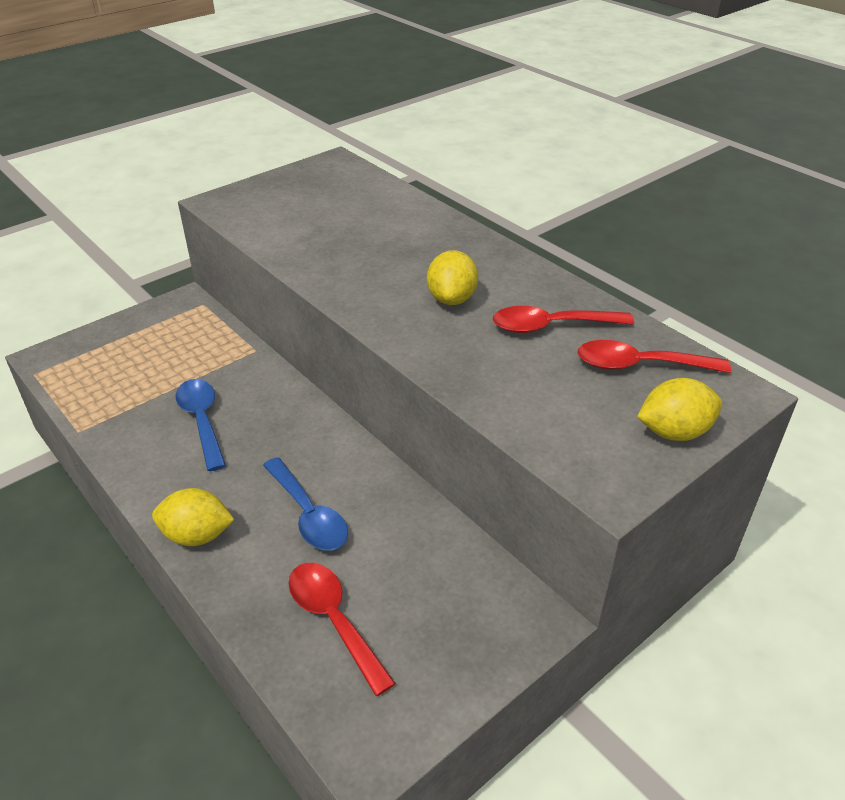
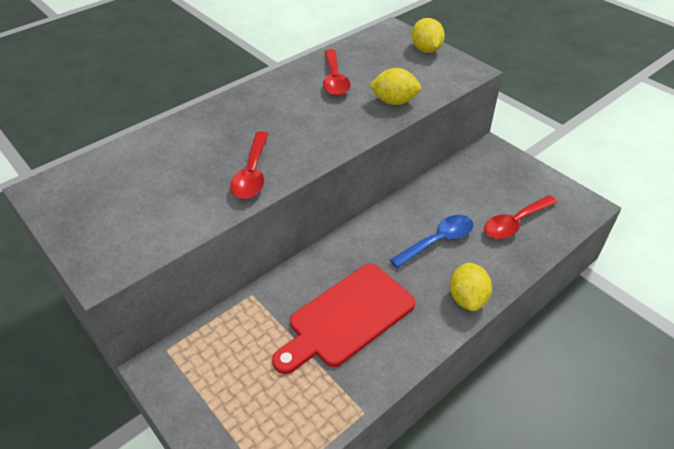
camera: 90 degrees left, 5 degrees up
blue spoon [176,379,226,471] -> red cutting board [272,264,415,374]
yellow lemon [427,250,478,305] -> yellow lemon moved to [369,68,421,105]
red spoon [577,340,731,373] -> red spoon moved to [230,131,269,199]

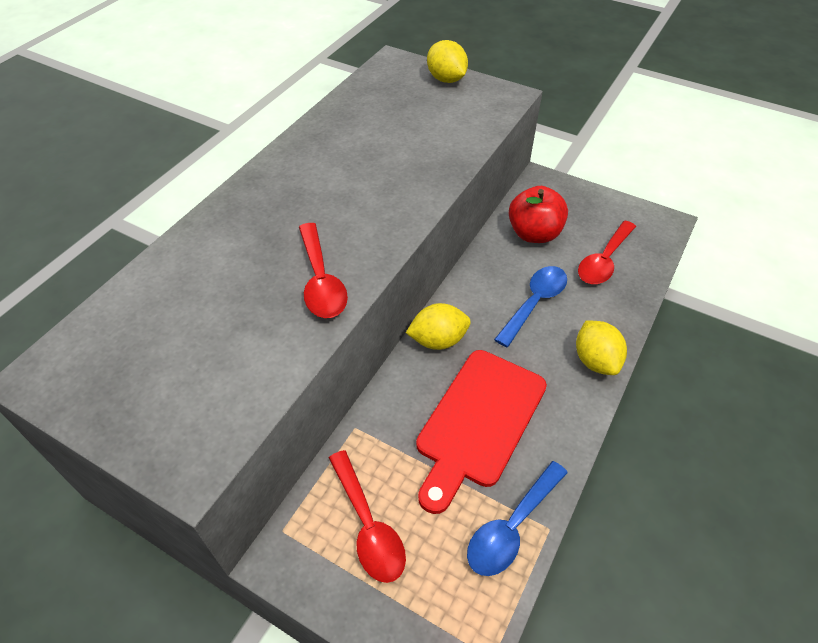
camera: 20 degrees left, 5 degrees up
red spoon [323,49,351,96] -> red spoon moved to [329,450,406,583]
yellow lemon [369,68,421,105] -> yellow lemon moved to [406,303,471,350]
none -> blue spoon [467,461,568,576]
none -> red apple [509,186,568,243]

